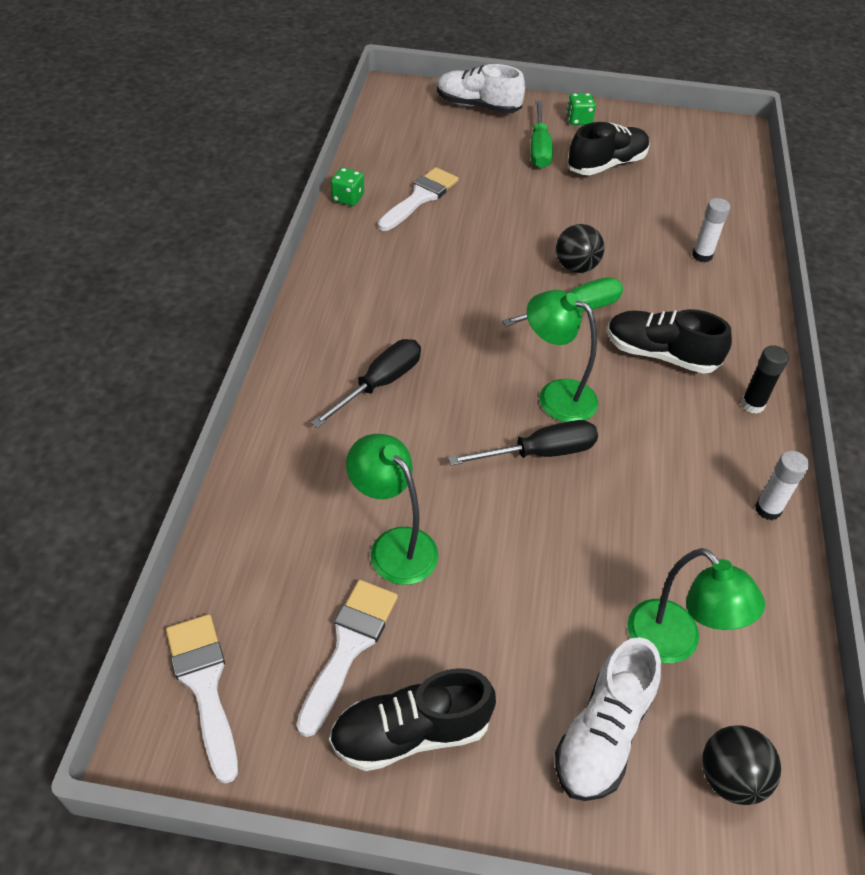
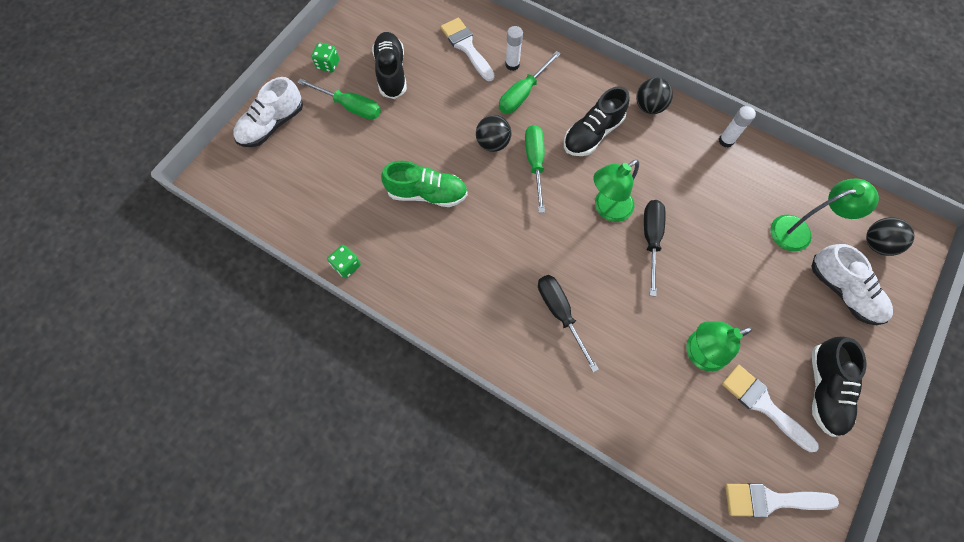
camera: 65 degrees left, 20 degrees up
white brush [378,167,459,231] -> white brush moved to [441,18,495,81]
black glue stick [741,345,789,414] -> black ball [636,78,673,114]
none -> green shoe [381,161,468,207]
none -> green screwdriver [499,51,561,114]

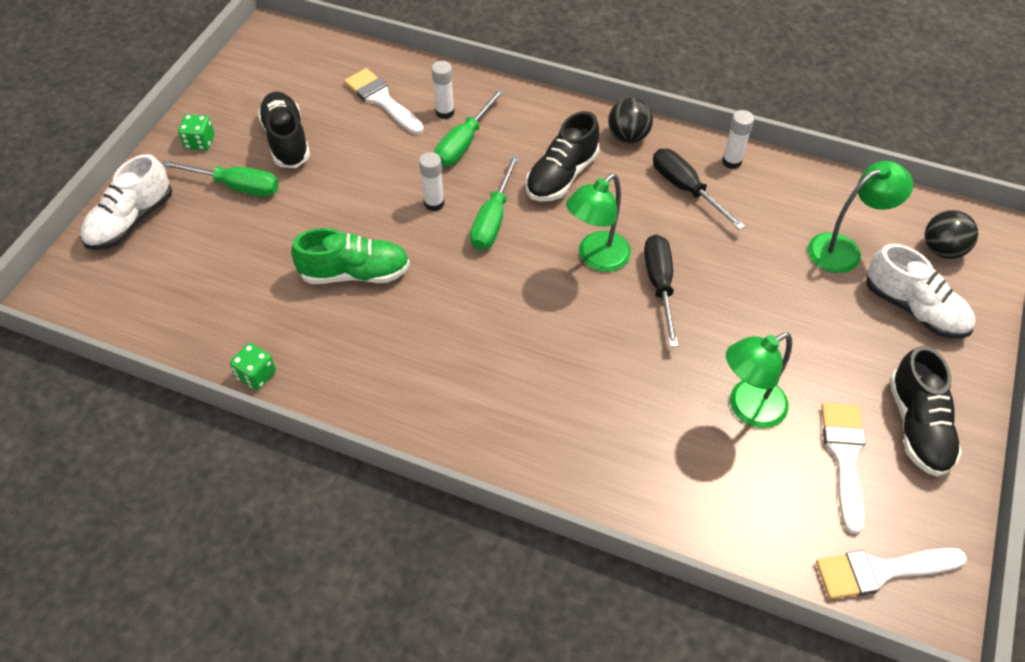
camera: 10 degrees left, 15 degrees down
black ball [476,115,512,152] -> white glue stick [419,152,444,211]
green screwdriver [525,125,545,213] -> green screwdriver turned 150 degrees counterclockwise [470,154,519,250]
black screwdriver [538,275,599,373] -> black screwdriver moved to [653,149,746,230]
white brush [722,365,819,452] -> white brush turned 60 degrees clockwise [821,403,866,534]

